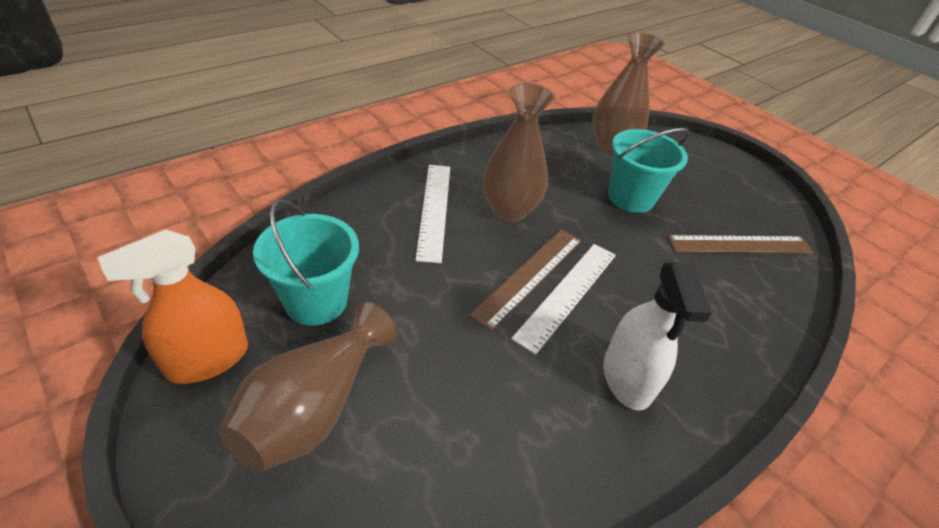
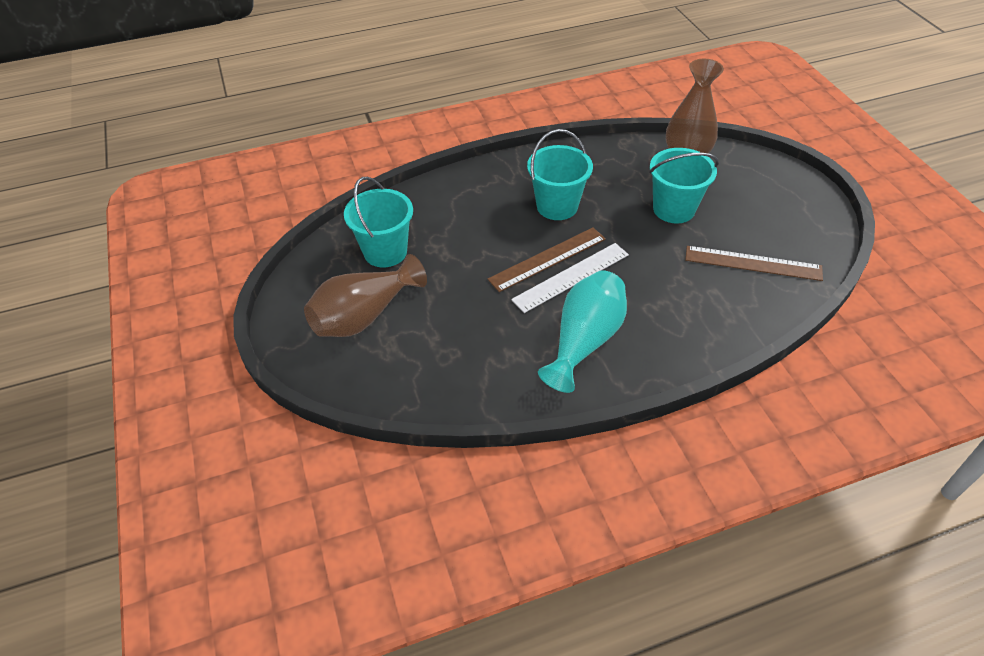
camera: 25 degrees right, 5 degrees up
orange spray bottle [97,230,248,384] -> none
white ruler [415,165,450,263] -> none
brown vase [483,83,555,222] -> turquoise bucket [527,129,593,220]
white spray bottle [603,262,712,411] -> turquoise vase [538,270,627,393]

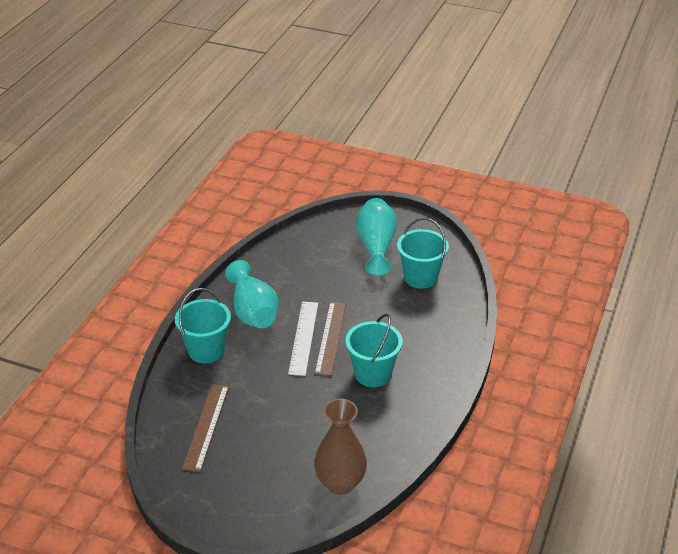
camera: 130 degrees right, 10 degrees down
brown vase [304,254,427,337] -> turquoise vase [356,198,397,276]
turquoise bucket [649,148,719,223] -> turquoise bucket moved to [175,288,231,363]
brown ruler [685,246,823,281] -> brown ruler turned 45 degrees counterclockwise [182,384,229,472]

